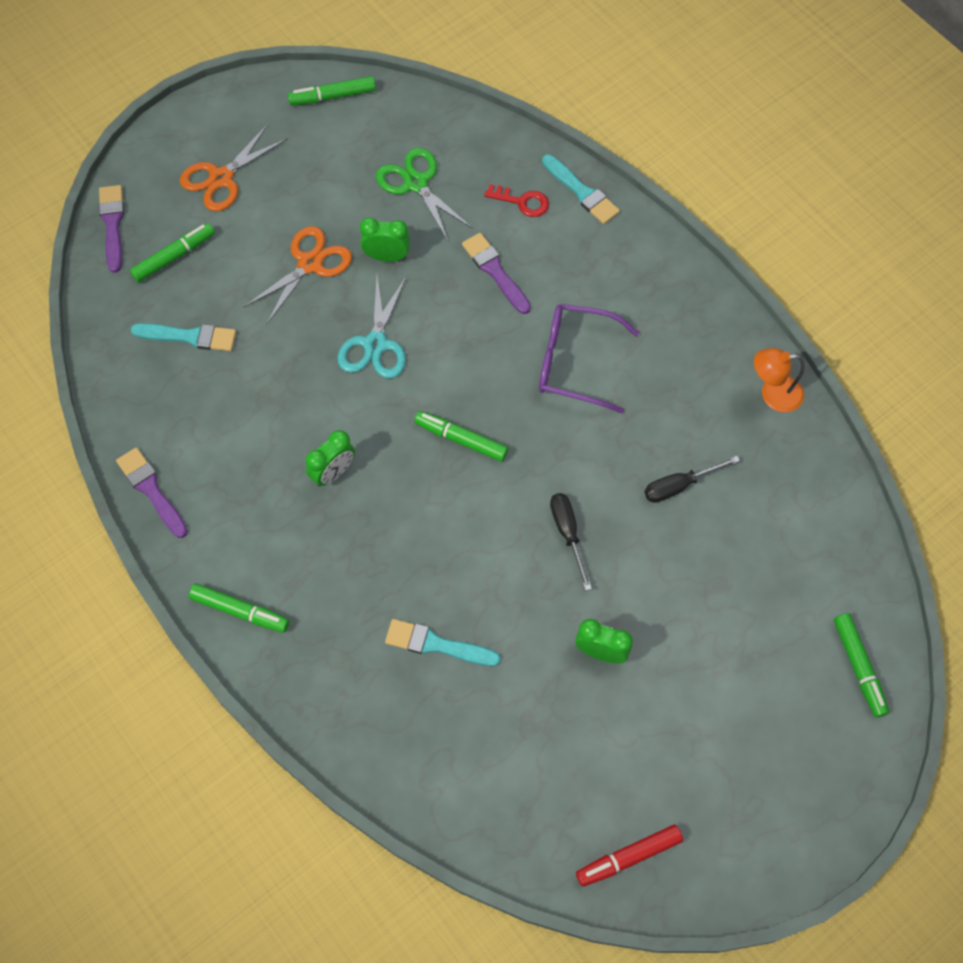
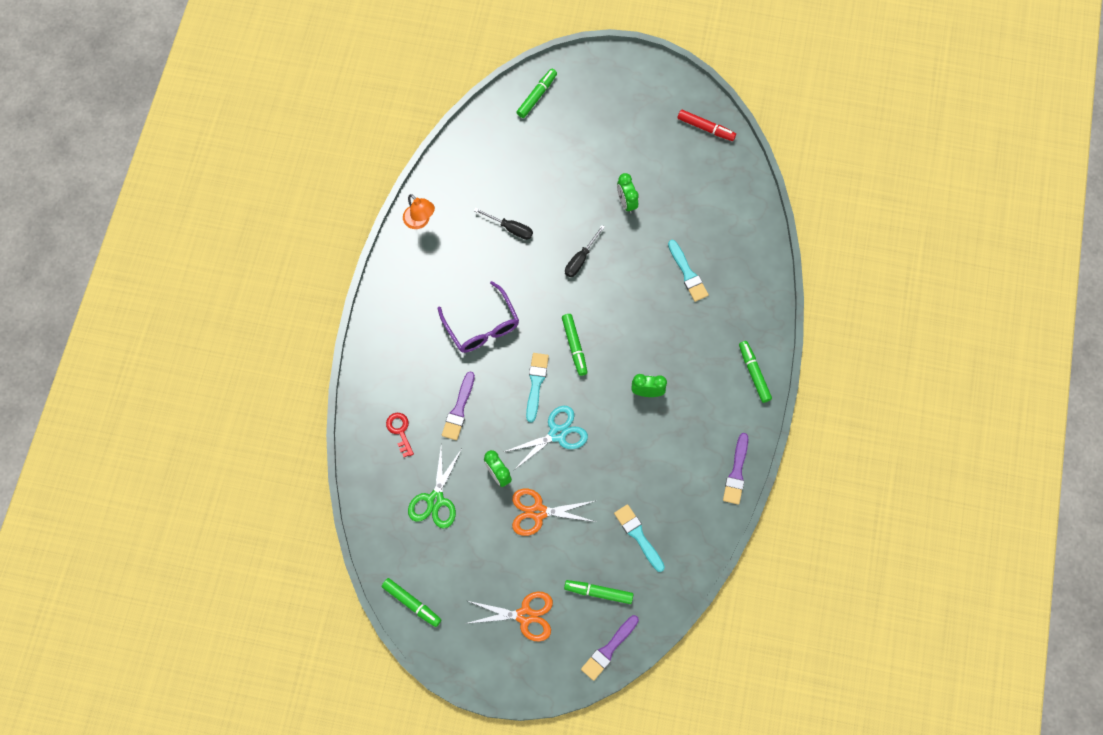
camera: 130 degrees left, 5 degrees up
turquoise brush [542,154,620,224] -> turquoise brush moved to [526,353,549,423]

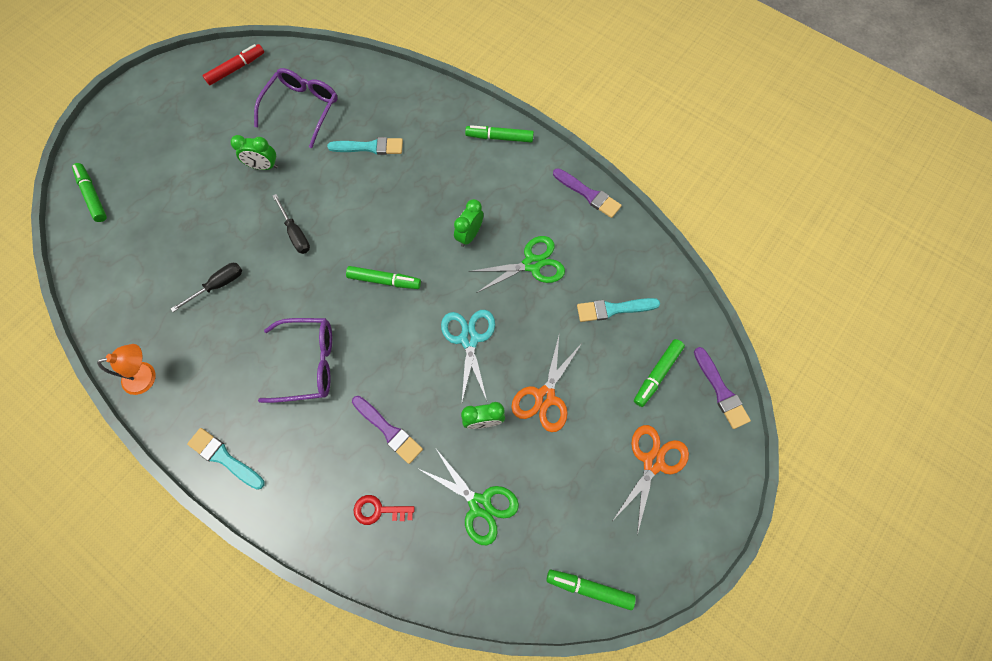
camera: 65 degrees left, 0 degrees up
green marker [382,578,441,627] -> green marker turned 135 degrees counterclockwise [546,570,636,610]
turquoise brush [526,353,549,423] -> turquoise brush moved to [187,428,265,490]
none -> purple glasses [254,68,338,148]
none -> green scissors [469,236,565,293]

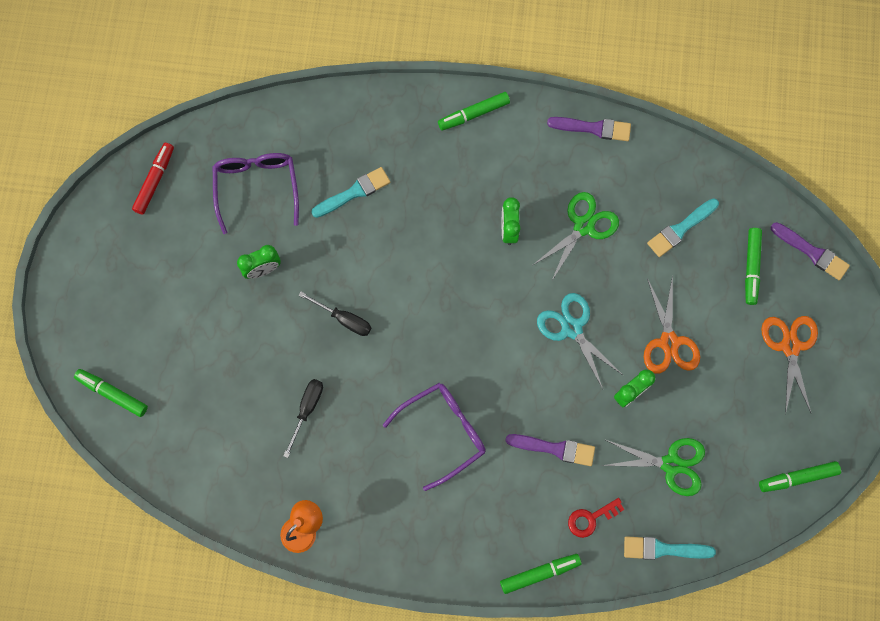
camera: 30 degrees left, 5 degrees up
turquoise brush [187,428,265,490] -> turquoise brush moved to [624,536,716,560]
green marker [346,266,421,289] -> green marker moved to [500,554,582,594]

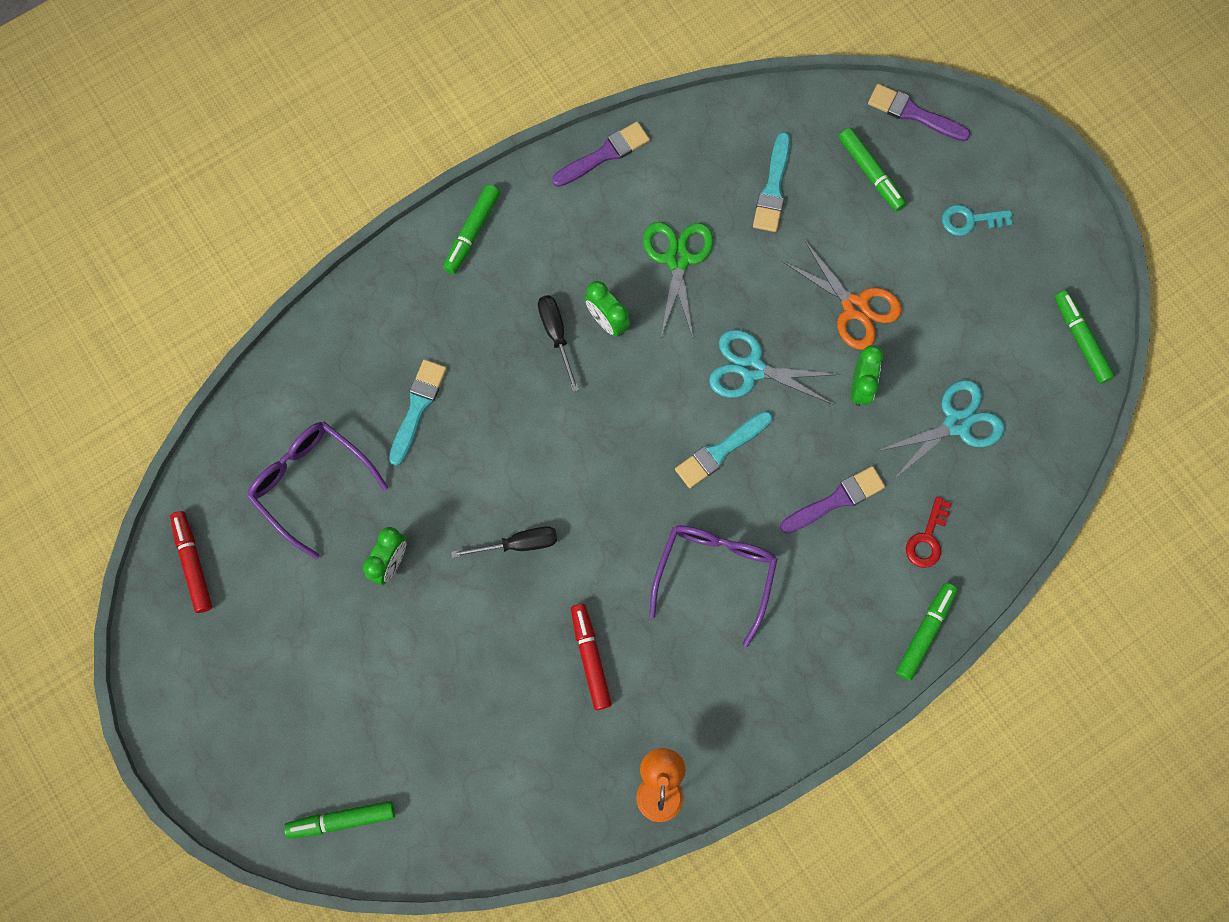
camera: 40 degrees left, 0 degrees up
black screwdriver [283,379,323,458] -> black screwdriver moved to [538,295,579,392]
green scissors [601,438,705,496] -> turquoise scissors [875,380,1005,480]
turquoise brush [624,536,716,560] -> turquoise brush moved to [675,411,772,488]
green marker [759,461,841,492] -> green marker turned 120 degrees clockwise [1054,290,1115,384]
orange scissors [761,316,818,414] -> turquoise key [942,204,1012,236]
purple brush [771,222,850,280] -> purple brush turned 150 degrees counterclockwise [868,84,971,141]
none -> red marker [571,604,612,710]

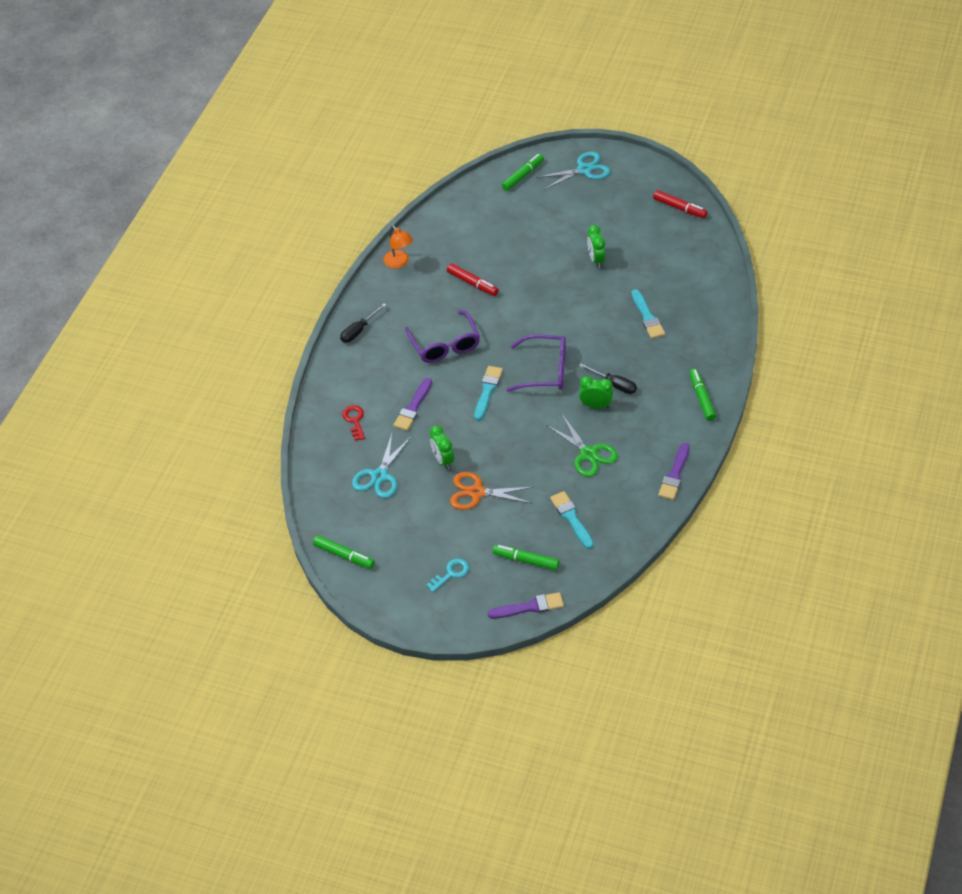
camera: 145 degrees right, 25 degrees down
purple glasses [247,421,388,560] -> purple glasses moved to [506,334,566,392]
black screwdriver [451,527,557,558] -> black screwdriver moved to [340,303,386,343]
turquoise scissors [709,330,841,405] -> turquoise scissors moved to [536,152,610,190]
green marker [896,583,958,681] -> none

